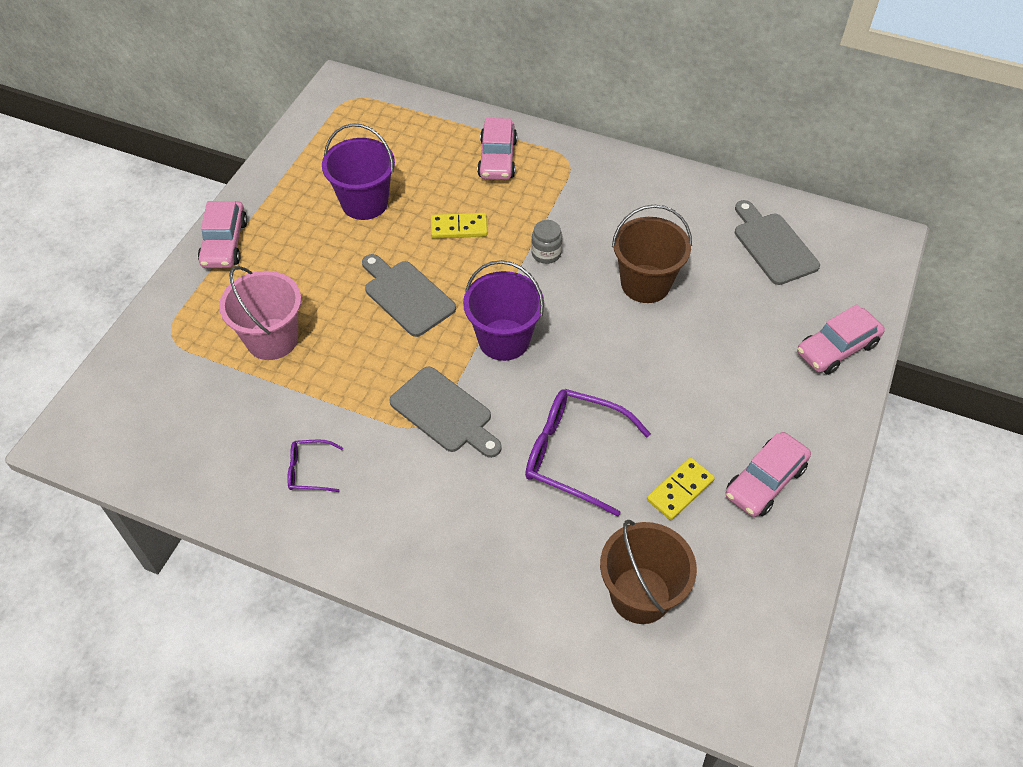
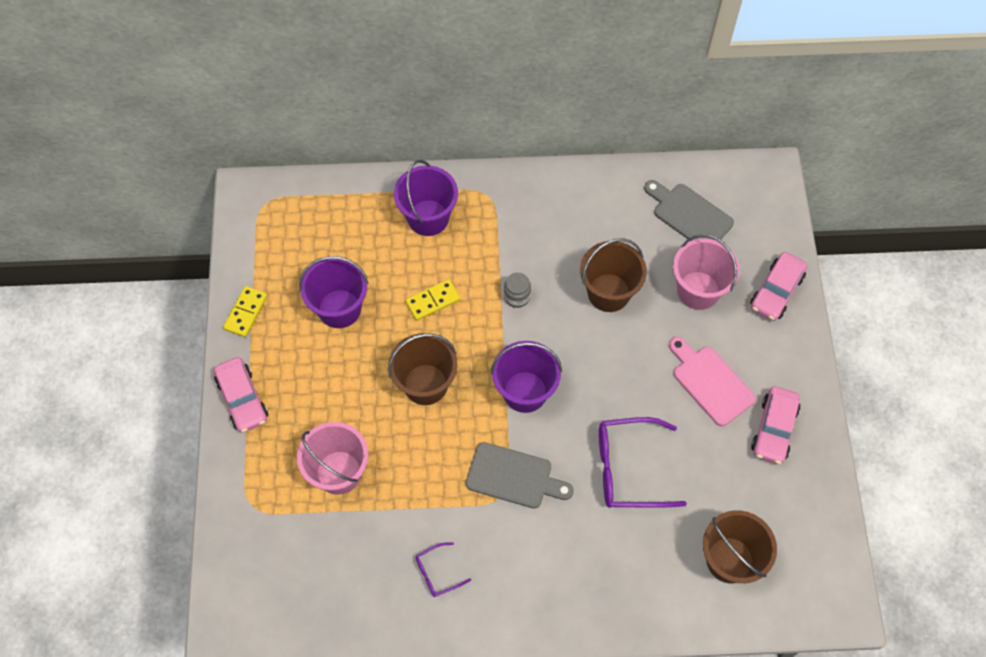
camera: 25 degrees left, 10 degrees up
grey cutting board [362,254,456,337] -> brown bucket [388,333,458,405]
pink car [477,118,517,180] -> purple bucket [394,160,458,236]
yellow domino [647,457,715,520] -> yellow domino moved to [223,286,268,338]
none -> pink cutting board [669,337,756,426]
none -> pink bucket [673,234,740,310]

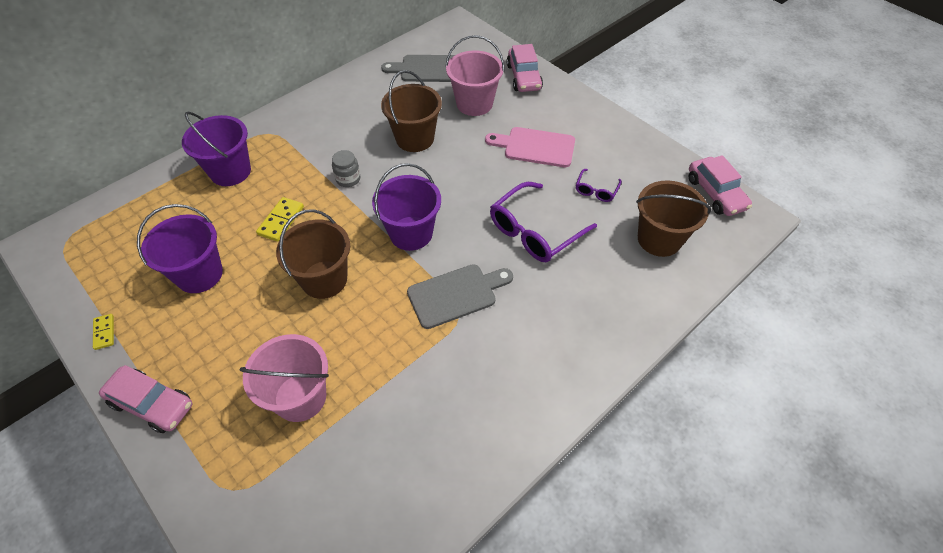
camera: 40 degrees left, 10 degrees down
yellow domino [223,286,268,338] -> yellow domino [93,314,114,350], size x0.65
purple glasses [416,542,471,597] -> purple glasses moved to [576,169,622,202]
pink car [751,386,801,464] -> pink car moved to [689,155,752,216]

